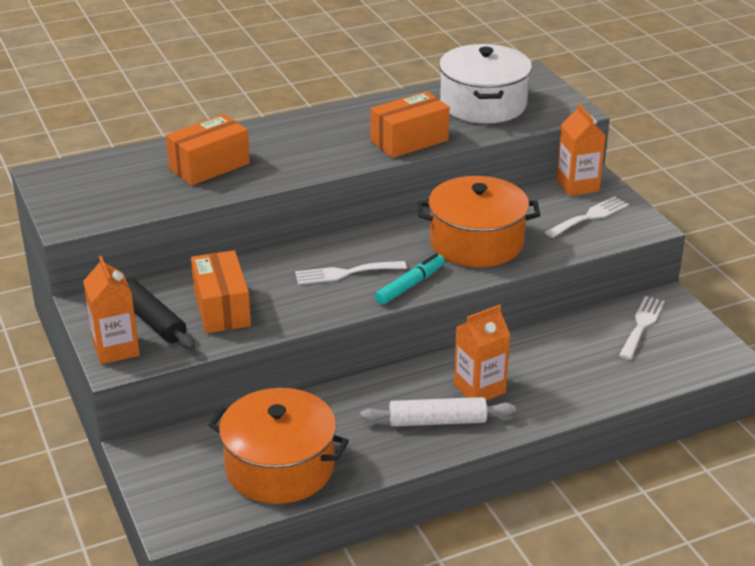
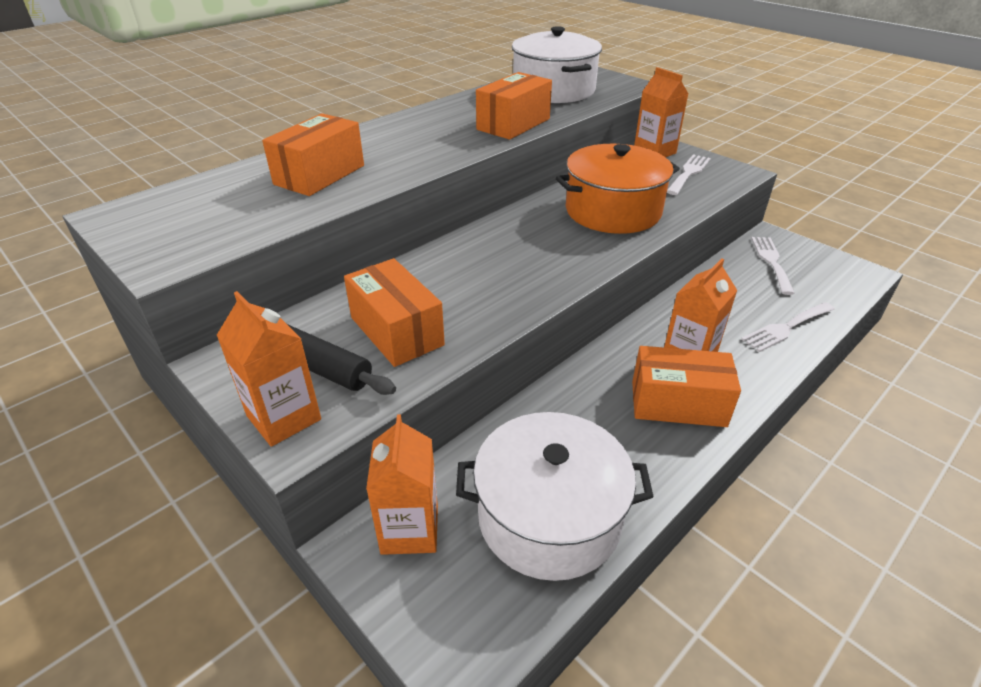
camera: 20 degrees left, 5 degrees up
orange pot [209,388,349,504] -> white pot [456,412,654,581]
white fork [295,261,407,285] -> white fork moved to [741,302,835,352]
white rolling pin [360,397,516,427] -> orange box [632,346,741,427]
turquoise marker [375,254,445,305] -> none
none -> orange carton [366,414,438,555]

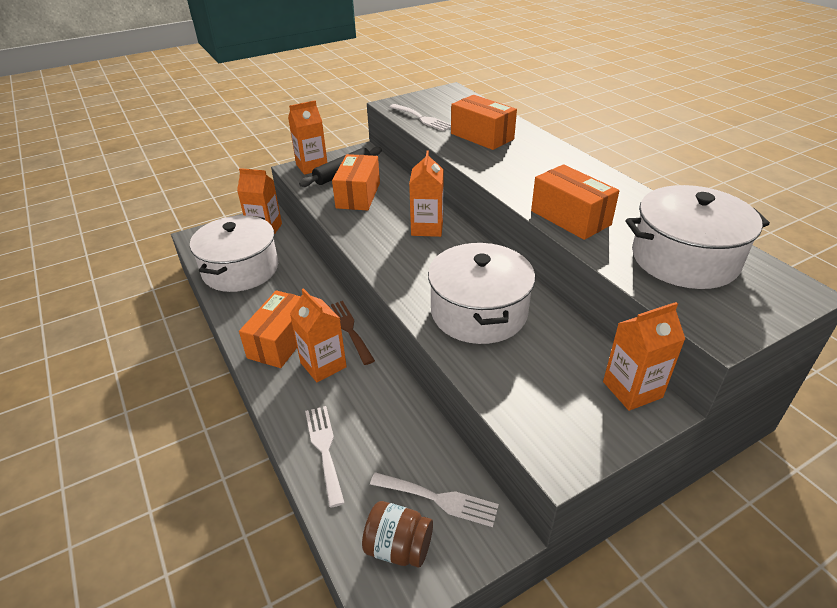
camera: 105 degrees right, 0 degrees up
orange box [344,258,445,367] -> orange box turned 60 degrees counterclockwise [332,154,380,211]
orange pot [556,144,680,234] -> white pot [428,243,535,344]
white fork [667,154,711,195] -> white fork moved to [390,104,451,131]
none -> brown fork [328,301,375,365]
none -> brown jar [362,501,433,568]
none -> orange carton [409,150,444,237]

